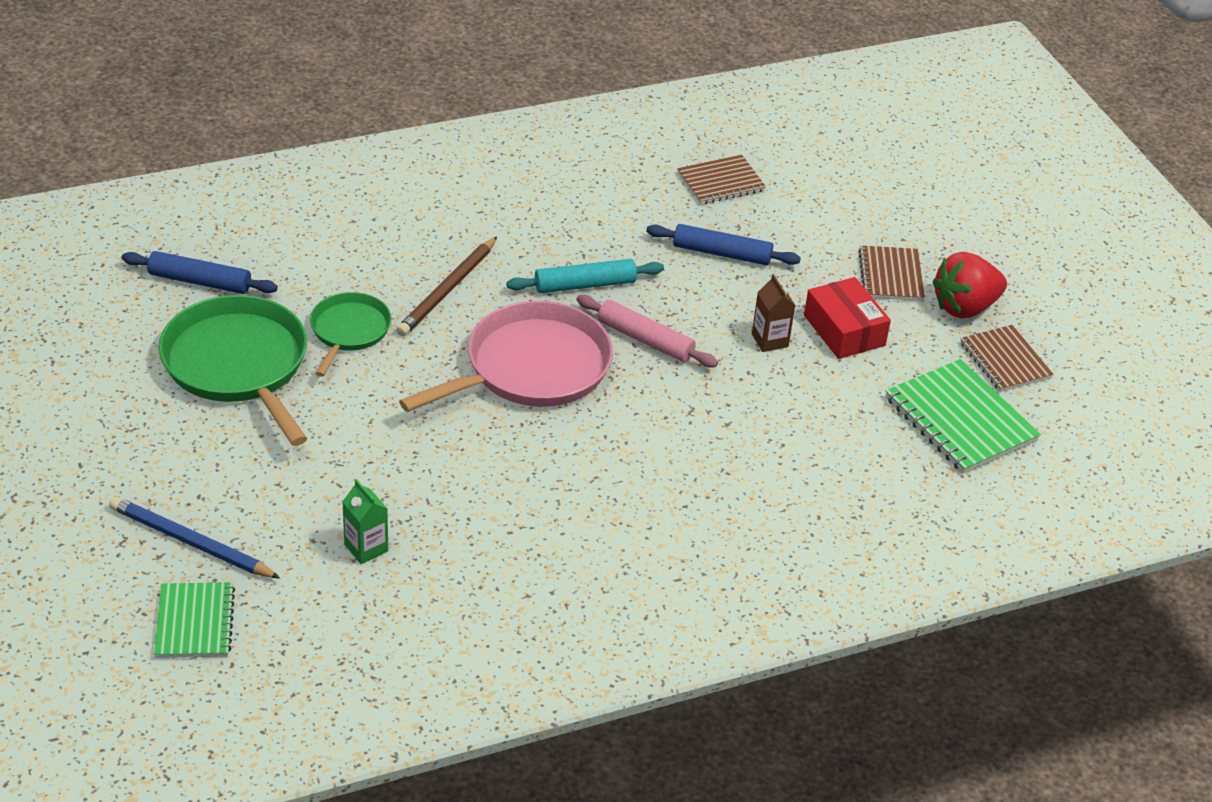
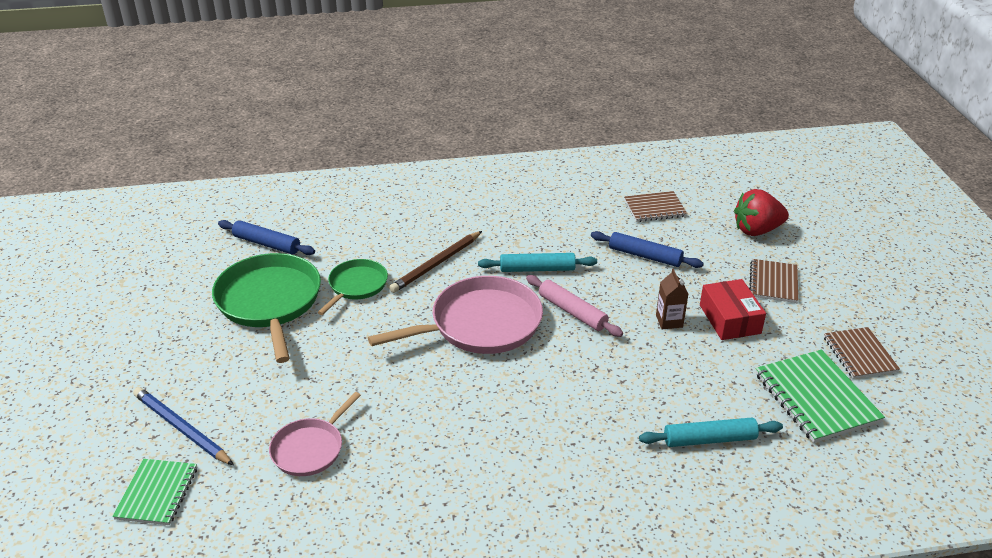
camera: 15 degrees right, 5 degrees down
green carton [342,479,388,564] -> pink pan [269,392,361,476]
red strawberry [933,252,1007,318] -> red strawberry moved to [734,189,789,236]
none -> turquoise rolling pin [639,418,783,447]

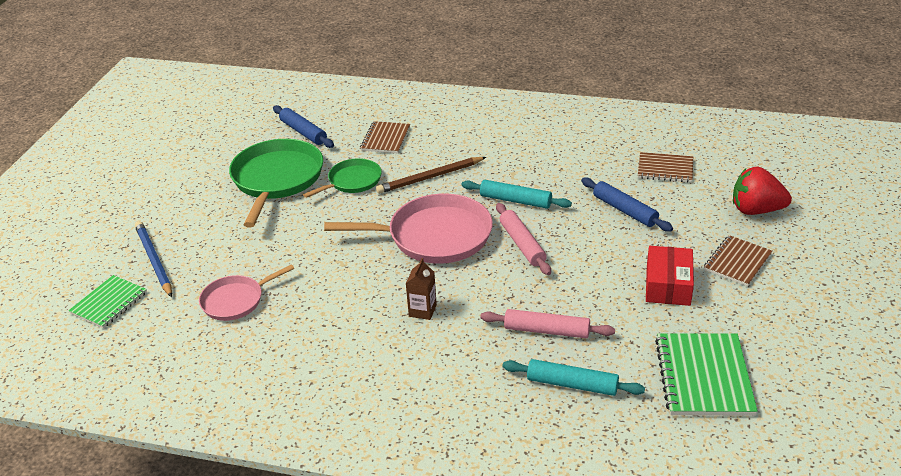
camera: 25 degrees right, 0 degrees up
brown carton [656,269,689,329] -> brown carton moved to [406,258,437,320]
brown notebook [824,327,900,379] -> brown notebook moved to [360,121,410,153]
none -> pink rolling pin [480,309,615,338]

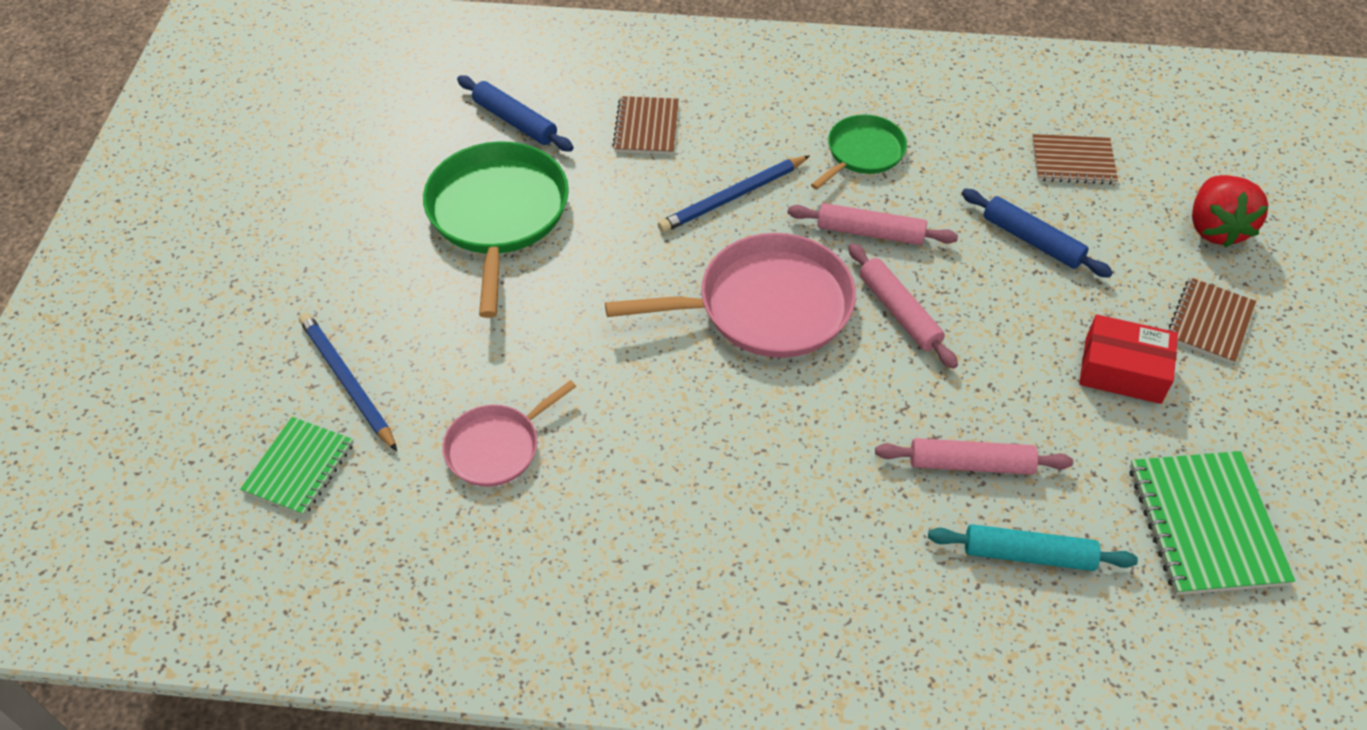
camera: 10 degrees left, 15 degrees up
green pan [303,158,382,198] -> green pan moved to [811,114,907,190]
brown pencil [376,157,486,194] -> blue pencil [658,155,810,233]
brown carton [406,258,437,320] -> none
turquoise rolling pin [461,180,572,209] -> pink rolling pin [787,203,958,245]
red box [646,246,694,306] -> red box turned 75 degrees counterclockwise [1079,314,1178,404]
red strawberry [733,167,792,215] -> red strawberry turned 90 degrees counterclockwise [1192,175,1268,248]

